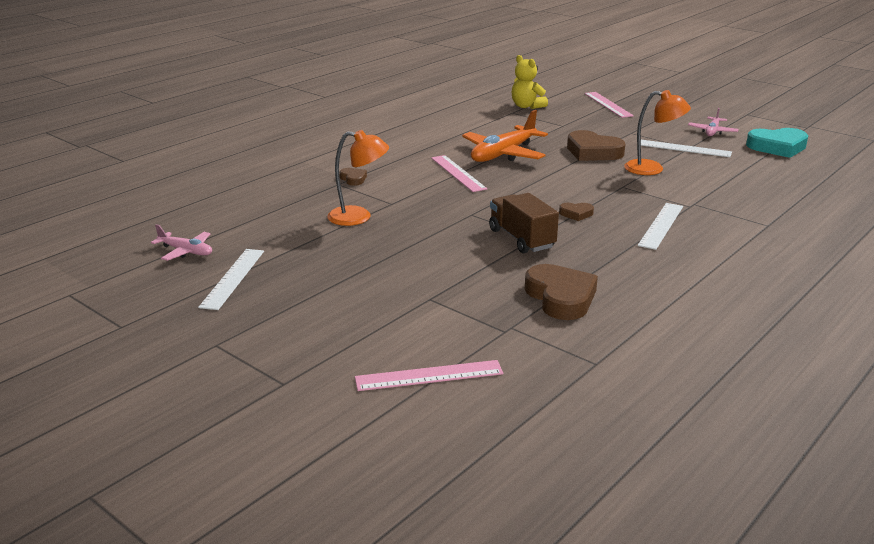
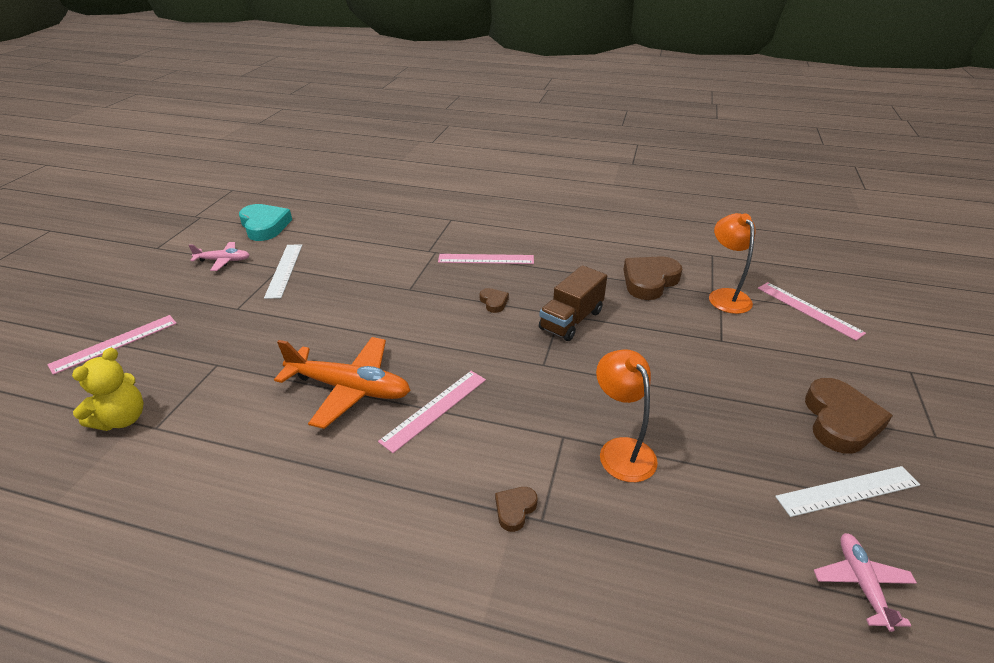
camera: 115 degrees left, 10 degrees up
brown heart [567,130,625,161] -> brown heart moved to [805,378,893,454]
orange lamp [624,90,691,175] -> orange lamp moved to [709,213,756,314]
white ruler [638,203,683,250] -> pink ruler [438,254,534,264]

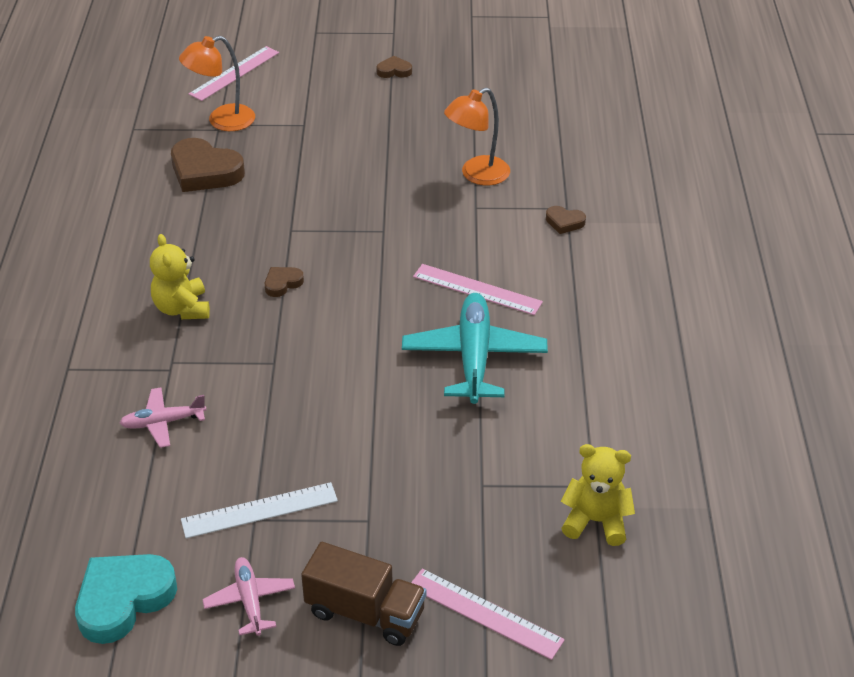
camera: 105 degrees left, 5 degrees up
orange plane [274,337,411,429] -> turquoise plane [402,293,548,404]
pink ruler [438,254,534,264] -> yellow teddy bear [150,234,210,319]
brown truck [539,265,607,341] -> brown truck moved to [301,542,426,646]
white ruler [775,466,920,517] -> none
brown heart [805,378,893,454] -> brown heart [376,56,412,78], size x0.49
pink plane [814,533,917,632] -> pink plane moved to [120,387,207,448]

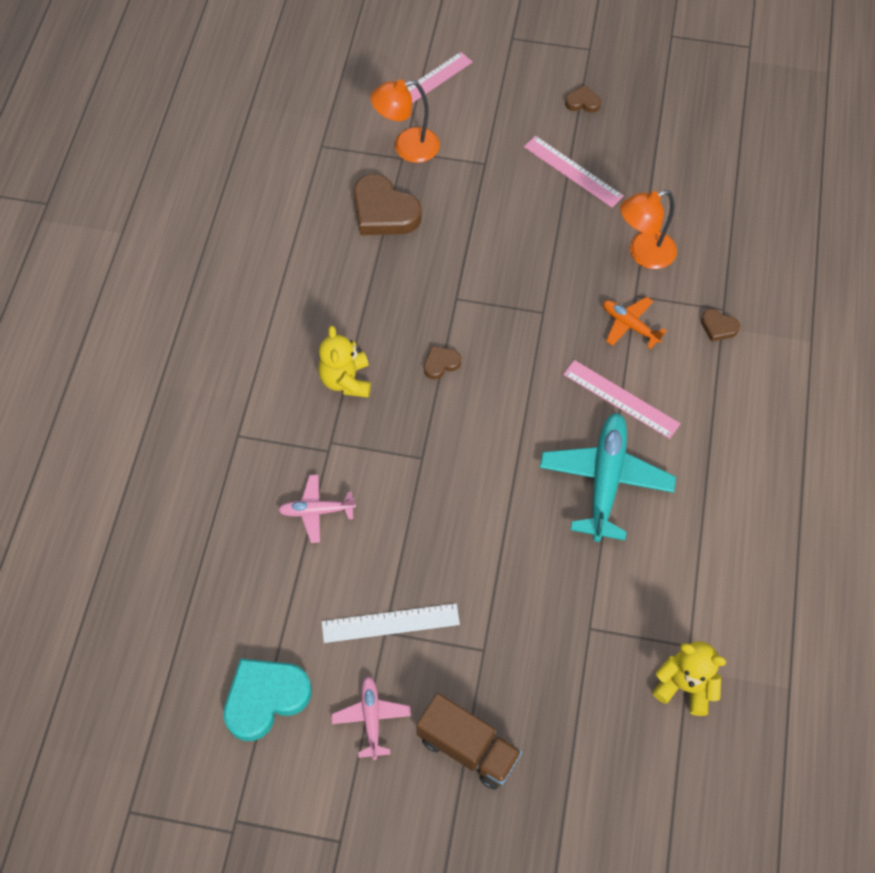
camera: 10 degrees right, 20 degrees up
pink ruler [411,569,565,660] -> pink ruler moved to [524,136,624,207]
none -> orange plane [603,297,667,349]

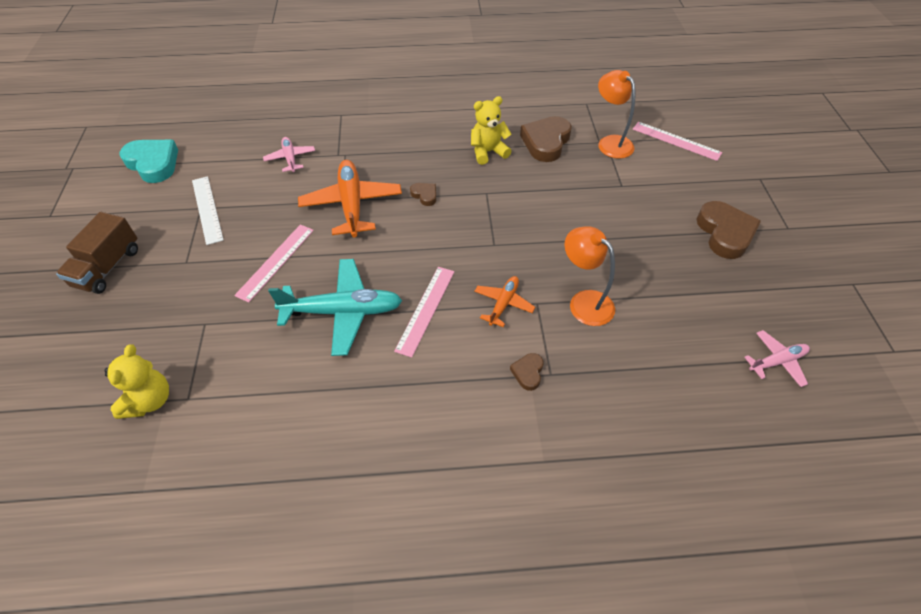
camera: 75 degrees right, 10 degrees down
yellow teddy bear [318,326,371,398] -> yellow teddy bear moved to [471,96,512,165]
pink plane [331,676,411,760] -> pink plane moved to [744,330,810,387]
pink ruler [524,136,624,207] -> pink ruler moved to [234,225,314,303]
brown heart [565,85,601,113] -> brown heart [696,201,761,259], size x2.04
none -> orange plane [298,160,402,237]

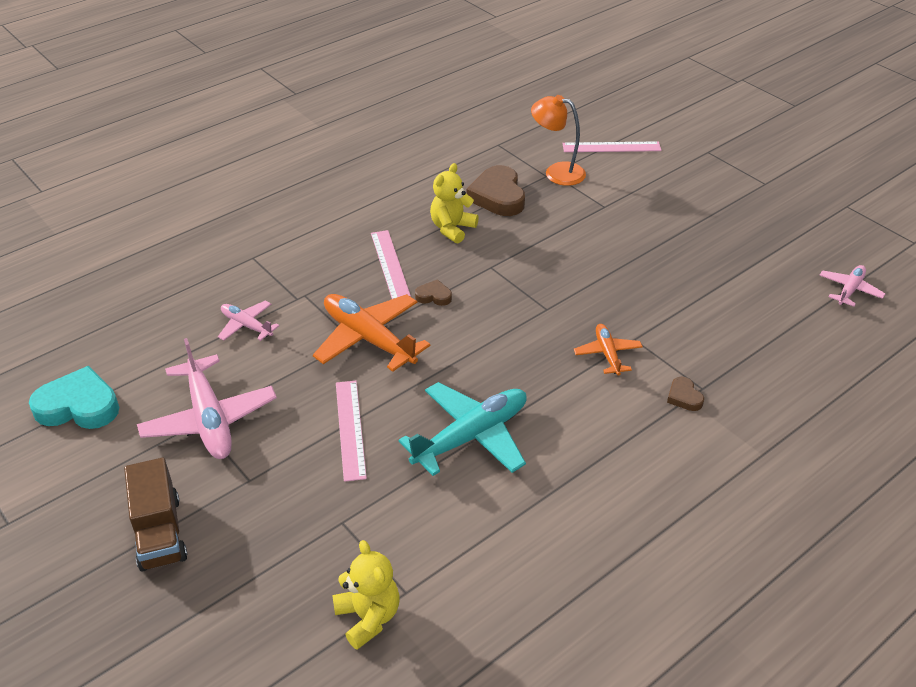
camera: 35 degrees left, 10 degrees down
white ruler [192,176,224,245] -> pink plane [137,338,277,459]
pink ruler [394,267,454,358] -> pink ruler moved to [371,230,411,299]
orange lamp [565,226,615,326] -> none
brown heart [696,201,761,259] -> none

